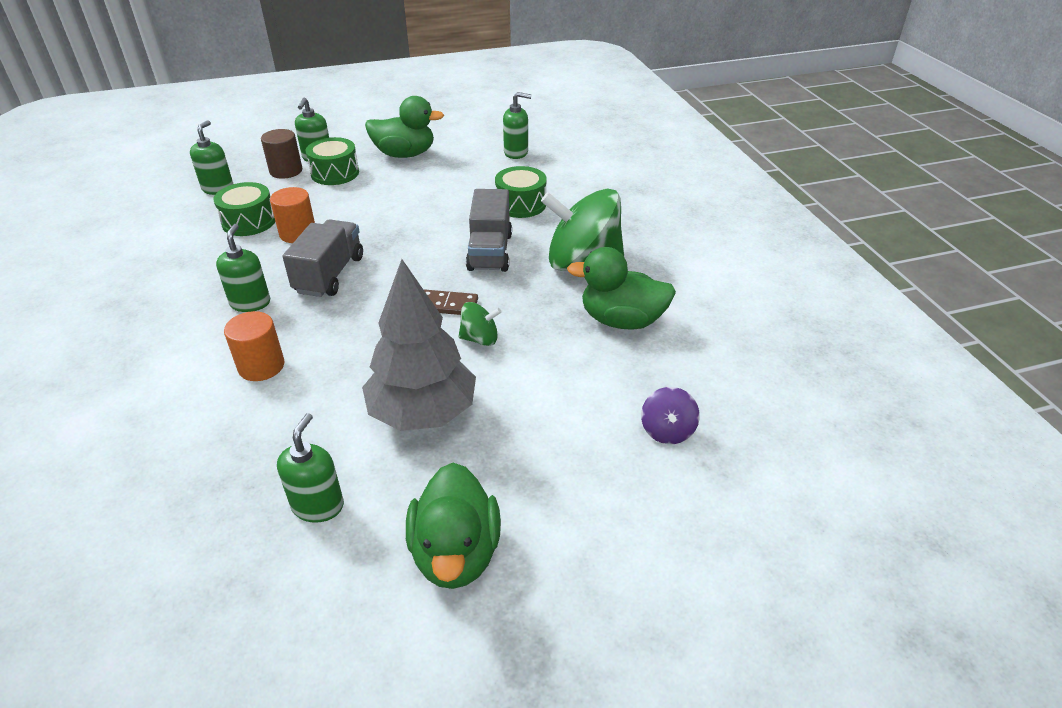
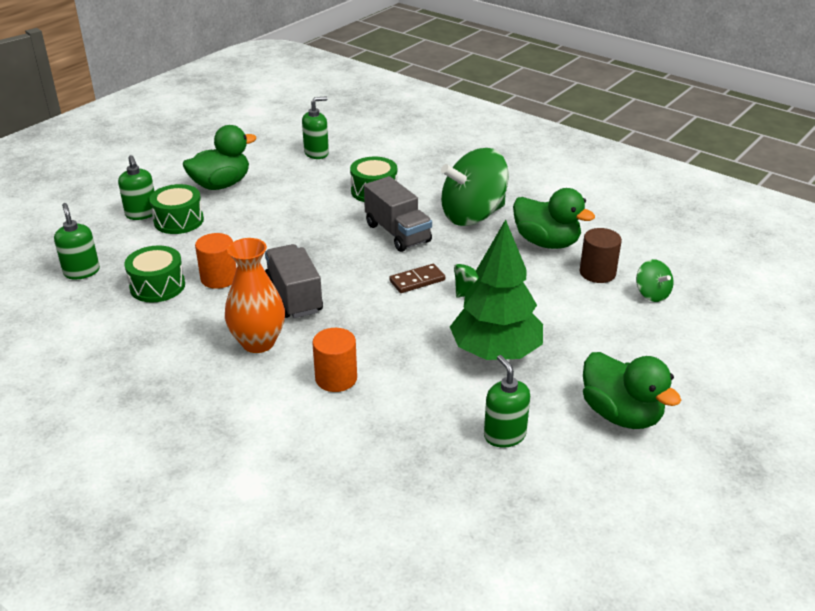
camera: 35 degrees left, 5 degrees down
green soap dispenser [216,224,270,312] -> orange vase [225,238,285,353]
brown cylinder [261,129,302,179] -> brown cylinder moved to [580,228,622,283]
grey tree [362,259,476,431] -> green tree [450,219,543,360]
green duck [567,247,676,330] -> green duck turned 120 degrees counterclockwise [513,188,595,249]
purple spinning top [641,387,700,444] -> green spinning top [636,259,673,302]

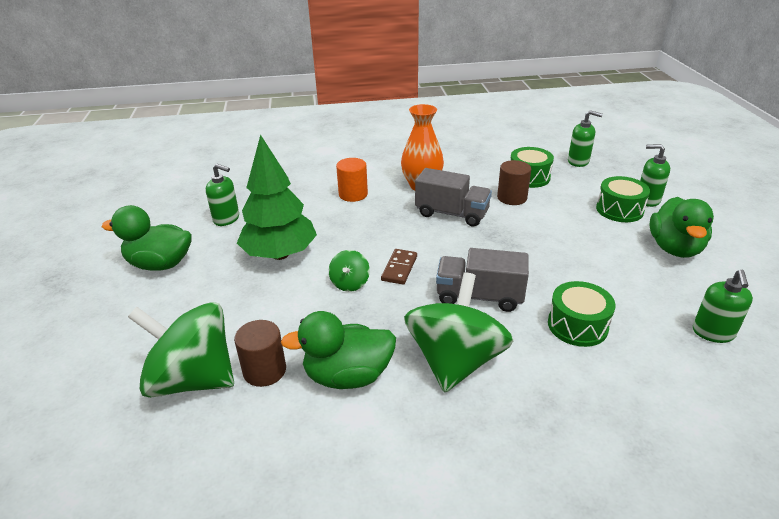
camera: 135 degrees right, 0 degrees up
orange cylinder [195,233,237,289] -> brown cylinder [497,160,531,205]
green spinning top [636,259,673,302] -> green spinning top [128,302,234,398], size x2.19

